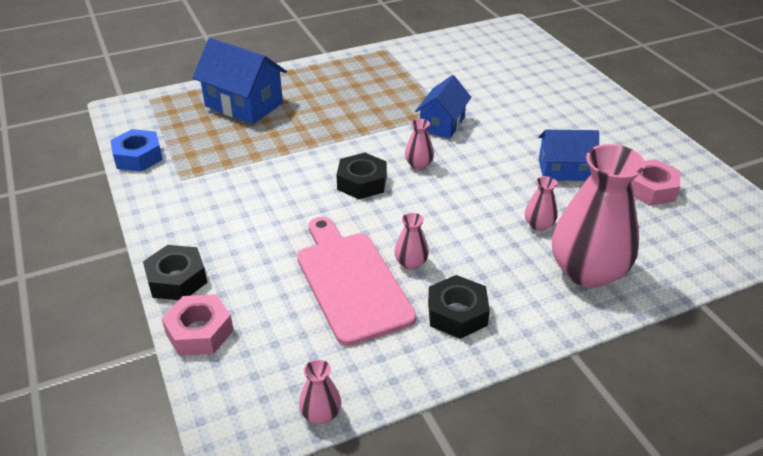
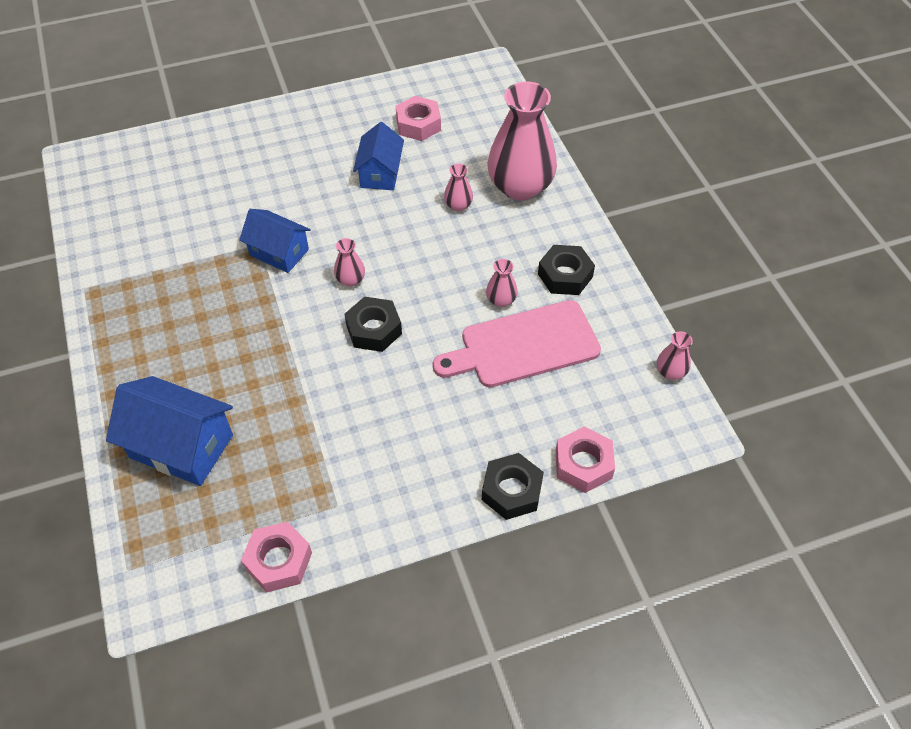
camera: 85 degrees left, 15 degrees up
blue nut [110,129,163,172] -> pink nut [241,522,312,592]
blue house [193,38,287,124] -> blue house turned 75 degrees clockwise [106,376,233,486]

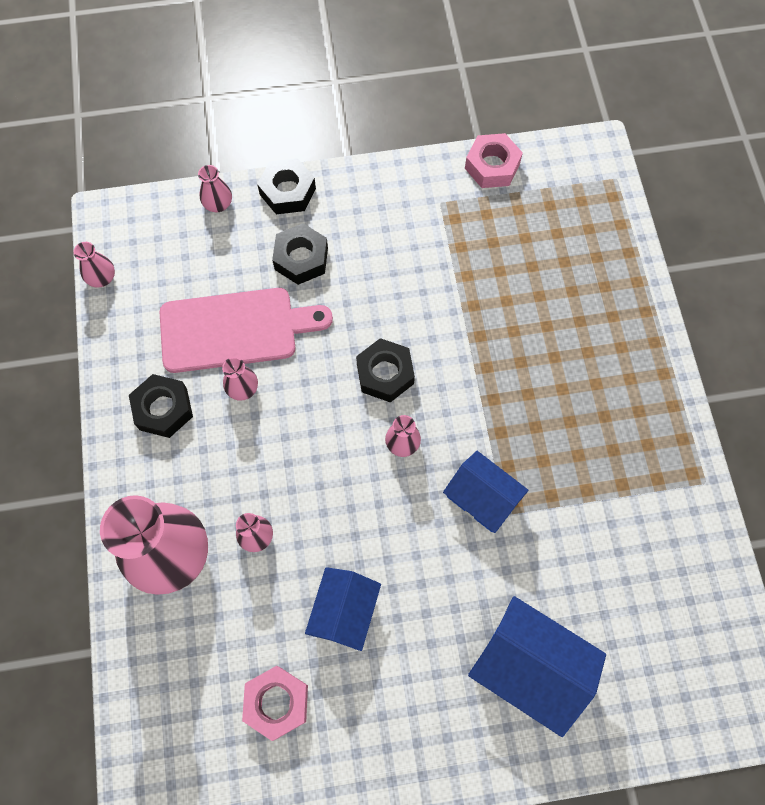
camera: 170 degrees left, 15 degrees up
blue house [106,376,233,486] -> blue house moved to [468,596,606,737]
pink nut [556,426,615,493] -> pink vase [198,165,232,212]
none -> black nut [272,223,328,285]

